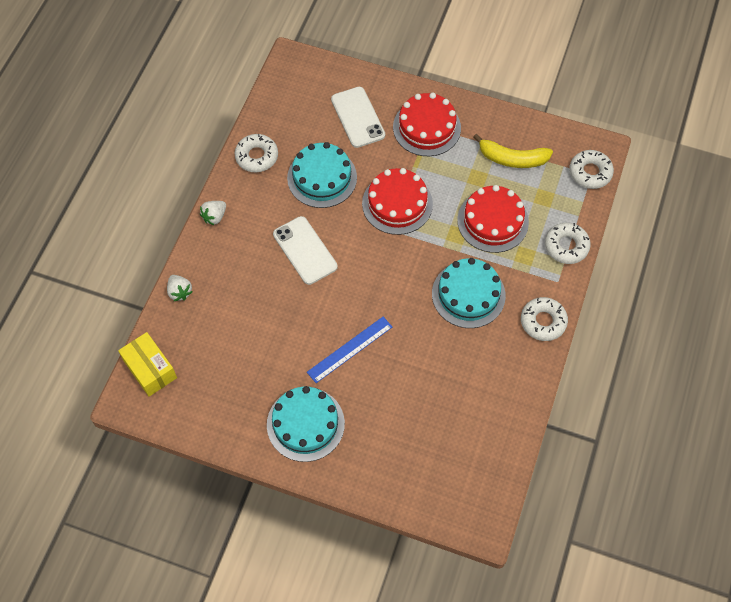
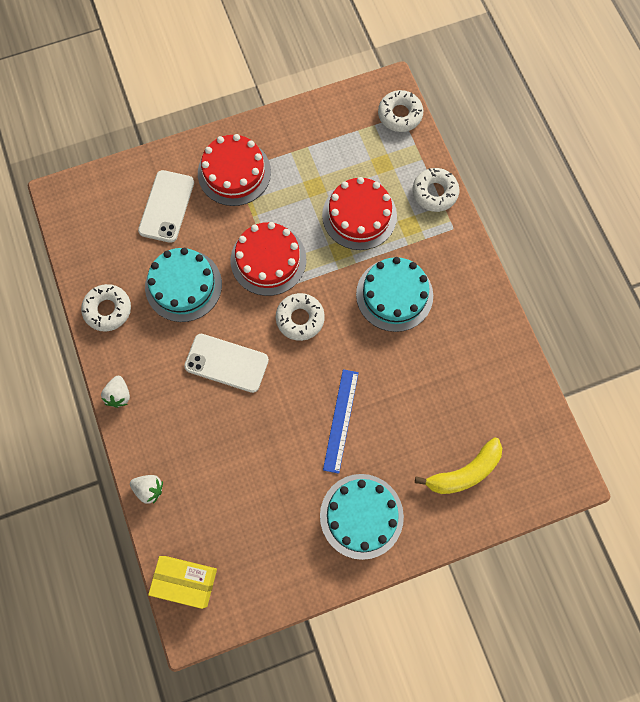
camera: 40 degrees left, 10 degrees up
white phone [331,87,385,148] -> white phone turned 75 degrees clockwise [138,170,194,243]
yellow banana [473,134,553,168] -> yellow banana moved to [415,437,502,494]
white donut [521,297,568,341] -> white donut moved to [276,293,325,341]

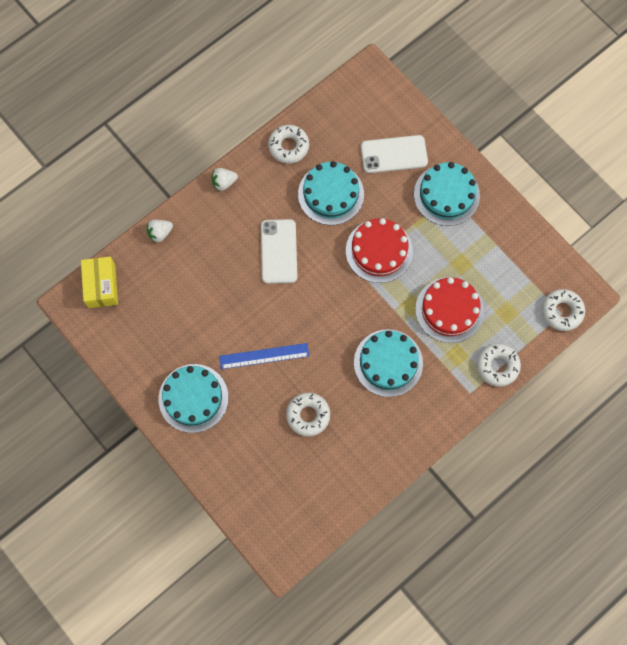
camera: 70 degrees right, 0 degrees up
white strawberry [130,475,163,504] -> white strawberry turned 60 degrees clockwise [146,220,173,242]
red cake [198,134,271,206] -> turquoise cake [414,162,480,226]
white donut [276,293,325,341] -> white donut moved to [286,392,330,436]
yellow banana [415,437,502,494] -> none

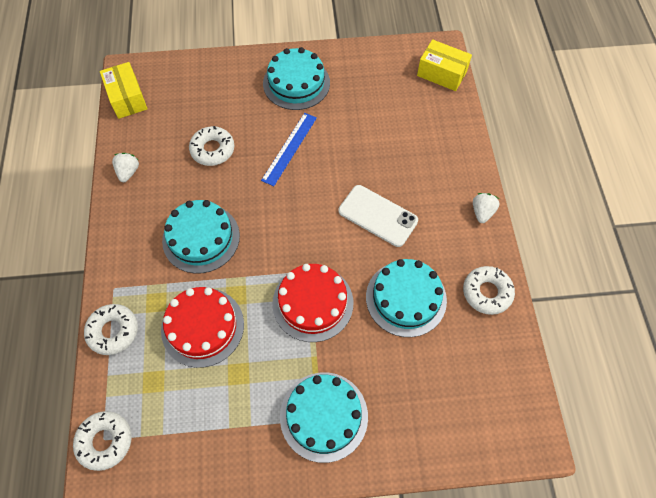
camera: 125 degrees right, 10 degrees down
white strawberry [146,220,173,242] -> white strawberry moved to [112,153,139,182]
white phone [361,135,428,173] -> none
none -> yellow box [100,62,148,119]

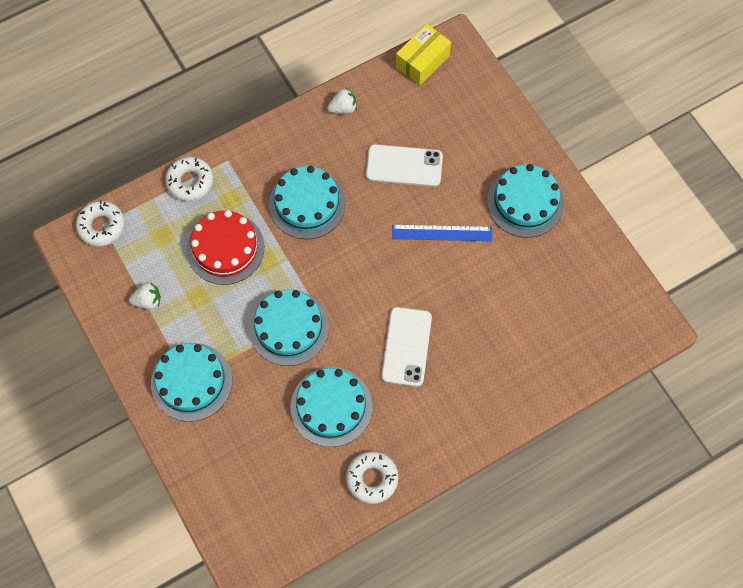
camera: 65 degrees right, 5 degrees up
white donut [189,126,234,166] -> white phone [366,144,443,187]
red cake [272,264,353,342] -> turquoise cake [249,289,329,366]
yellow box [417,39,472,91] -> none
white strawberry [473,193,499,223] -> white strawberry moved to [129,282,161,310]

